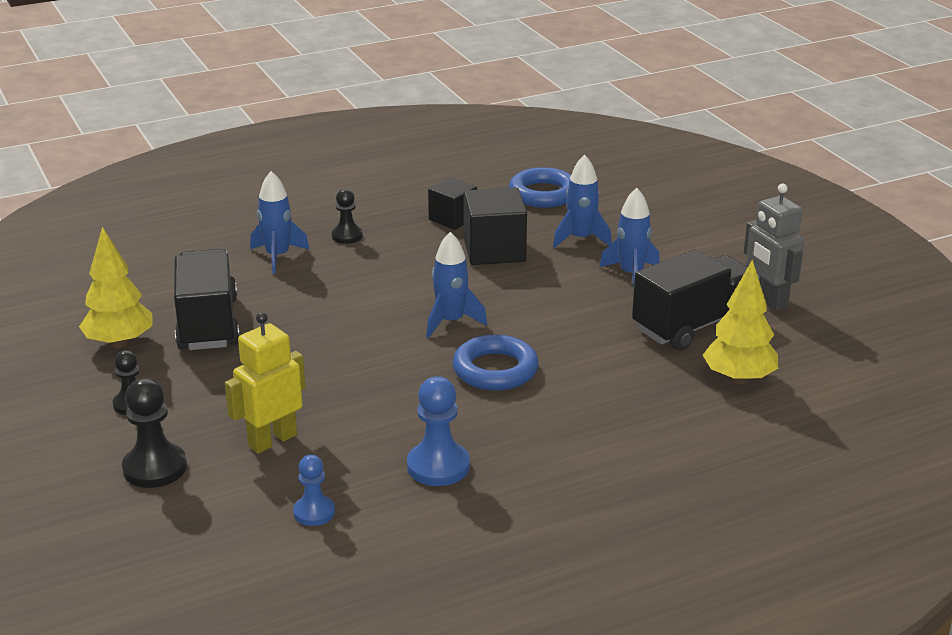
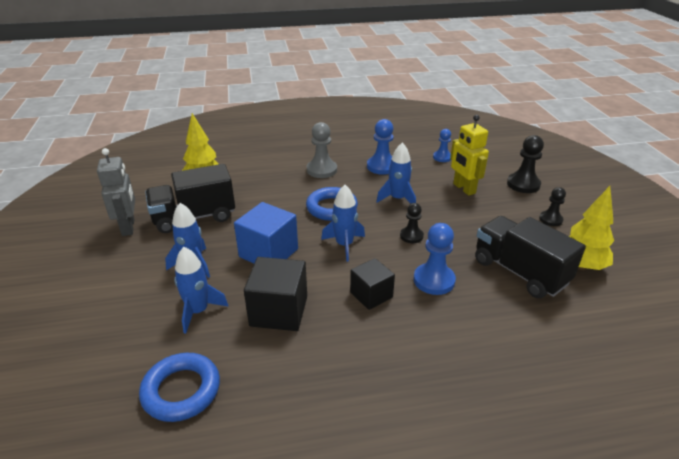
camera: 165 degrees left, 5 degrees up
black truck [174,249,240,350] -> black truck turned 135 degrees clockwise [475,216,586,298]
yellow robot [225,312,305,454] -> yellow robot turned 90 degrees clockwise [450,115,489,196]
blue rocket [250,171,309,274] -> blue rocket moved to [376,142,416,204]
black pawn [332,189,363,244] -> black pawn moved to [400,203,424,243]
black cube [428,177,477,230] -> black cube moved to [350,258,395,310]
none -> blue cube [234,202,298,263]
none -> grey pawn [307,122,337,178]
none -> blue pawn [414,223,456,295]

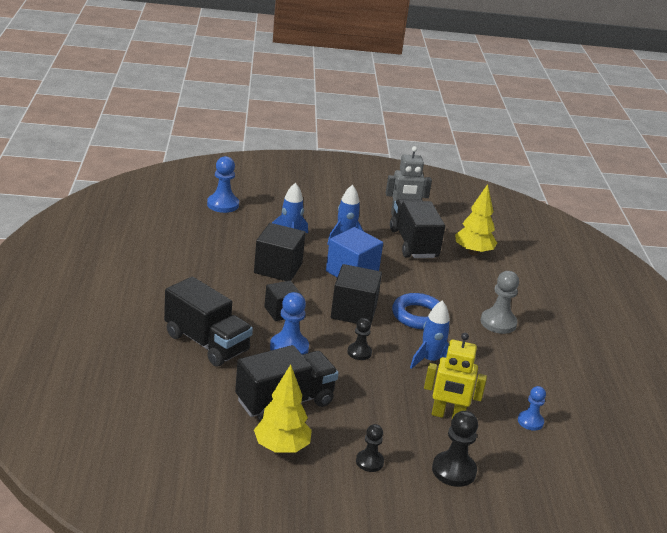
camera: 95 degrees right, 5 degrees down
blue ring [139,353,220,422] -> none
blue rocket [321,185,365,262] -> black cube [331,264,382,324]
blue pawn [367,119,394,175] -> blue pawn moved to [207,156,239,213]
yellow robot [450,115,489,196] -> yellow robot turned 150 degrees counterclockwise [424,333,487,418]
none -> black truck [164,277,253,366]

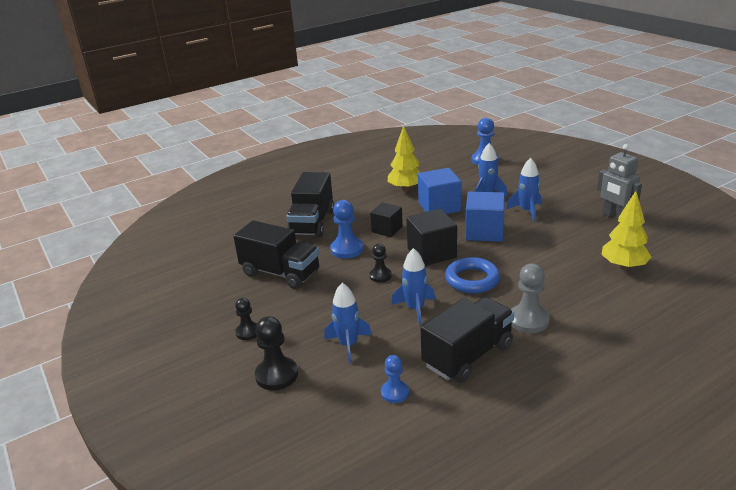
camera: 65 degrees right, 0 degrees up
black cube [254,223,306,281] -> blue cube [418,168,462,214]
yellow tree [254,364,312,453] -> yellow tree moved to [388,125,420,191]
black truck [390,199,445,258] -> black truck moved to [420,297,514,383]
yellow robot [424,333,487,418] -> blue rocket [324,283,372,364]

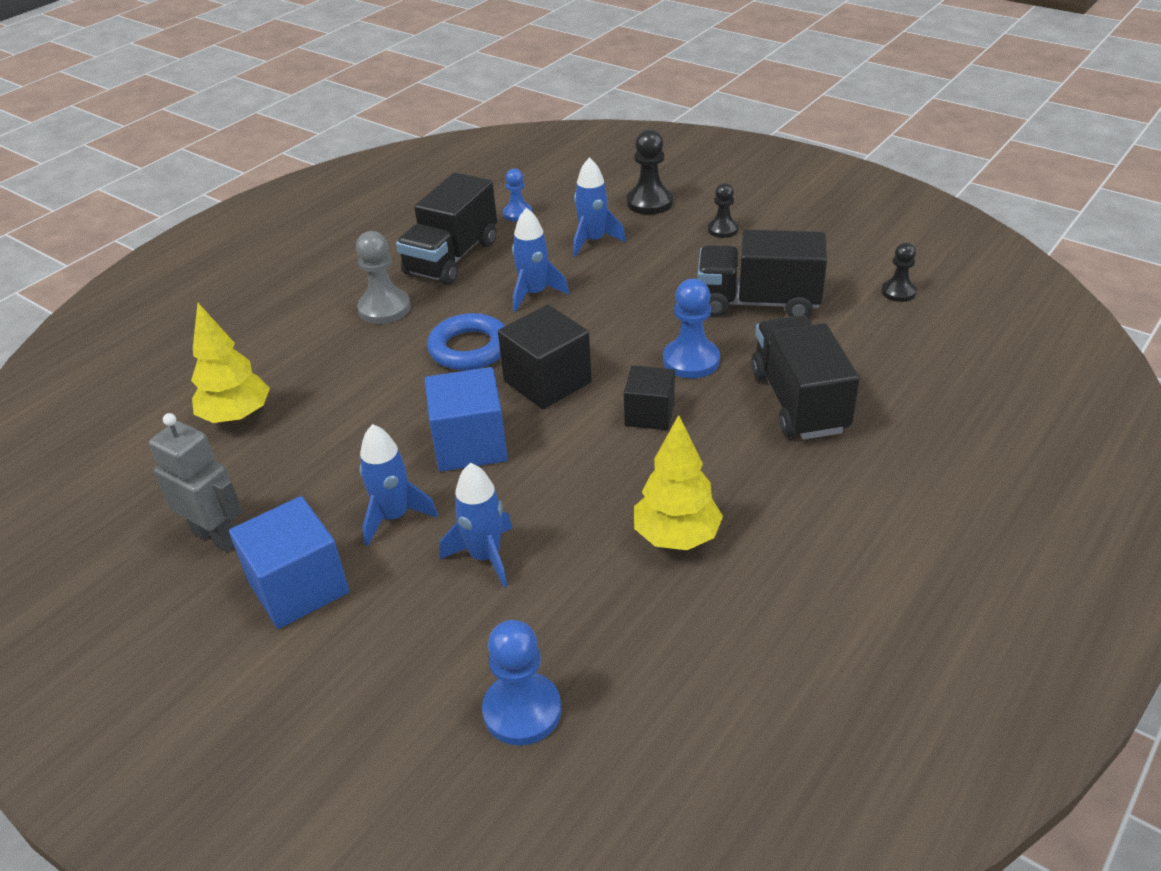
camera: 160 degrees right, 10 degrees up
black pawn [369,244,392,283] -> black pawn moved to [881,243,917,302]
blue cube [418,168,462,214] -> blue cube moved to [229,496,349,629]

